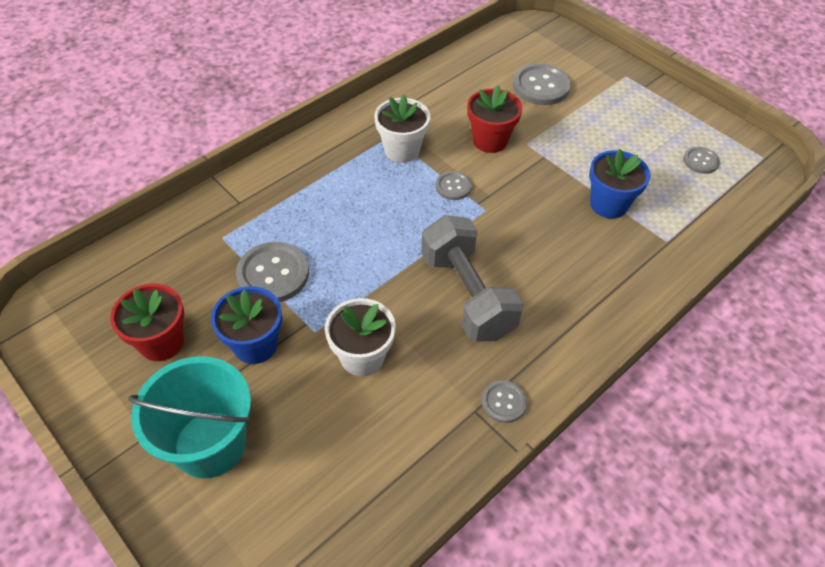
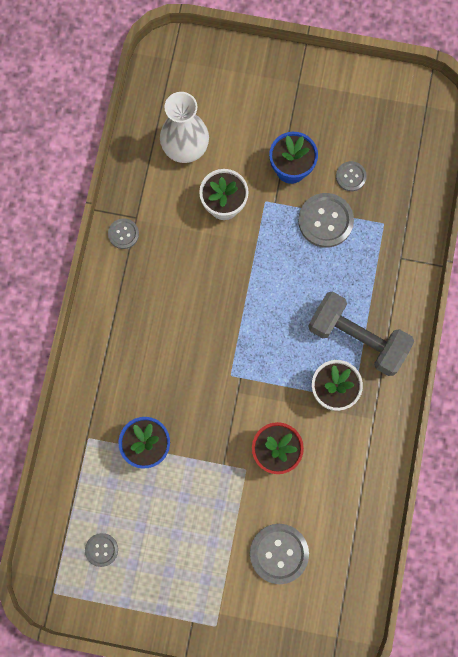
camera: 145 degrees right, 25 degrees up
red flower pot [110,284,184,361] -> none
turquoise bucket [128,356,251,479] -> none
grey dumbbell [421,215,523,342] -> grey dumbbell moved to [308,292,414,376]
grey button [436,171,472,200] -> grey button moved to [336,161,367,191]
none -> white vase [160,92,209,163]

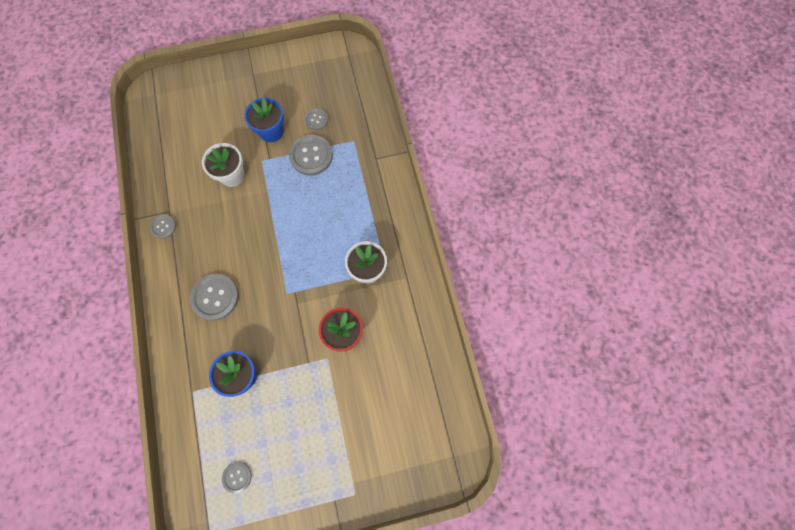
camera: 25 degrees left, 5 degrees down
white vase [160,92,209,163] -> none
grey button [250,524,309,584] -> grey button moved to [190,274,239,321]
grey dumbbell [308,292,414,376] -> none

